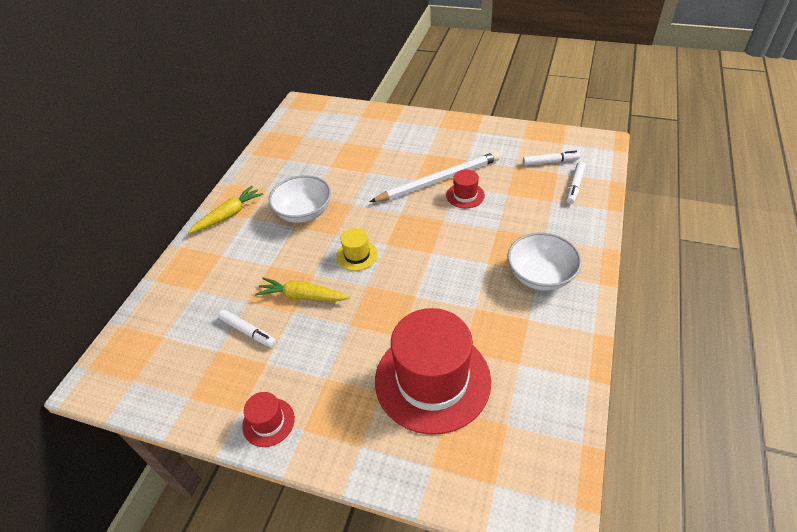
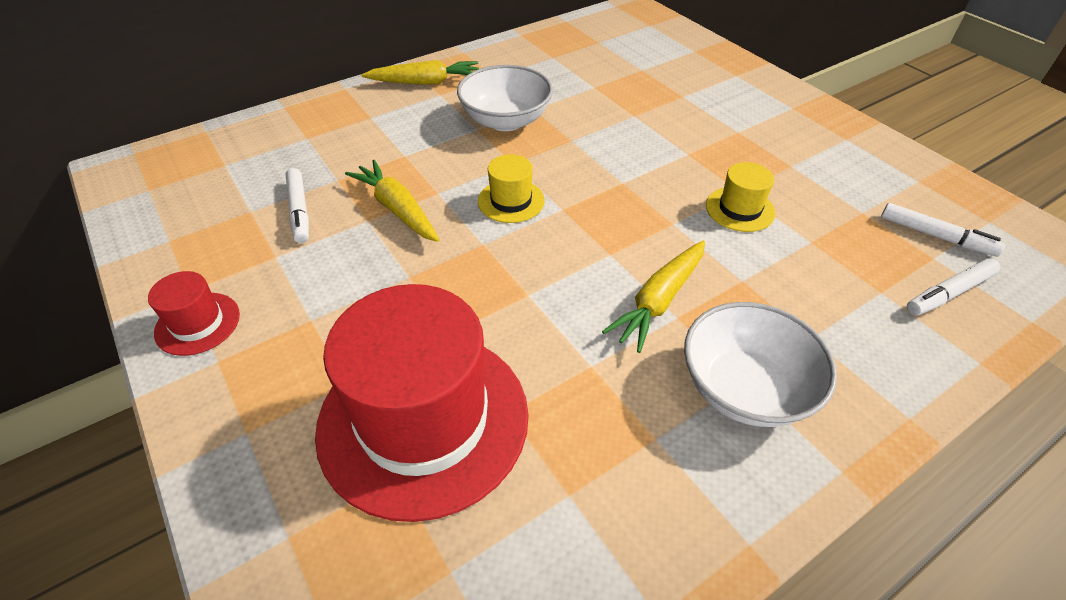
camera: 35 degrees right, 0 degrees up
white pencil [370,151,500,202] -> none
red hat [446,169,485,208] -> yellow hat [706,162,775,232]
none -> yellow carrot [602,241,705,353]

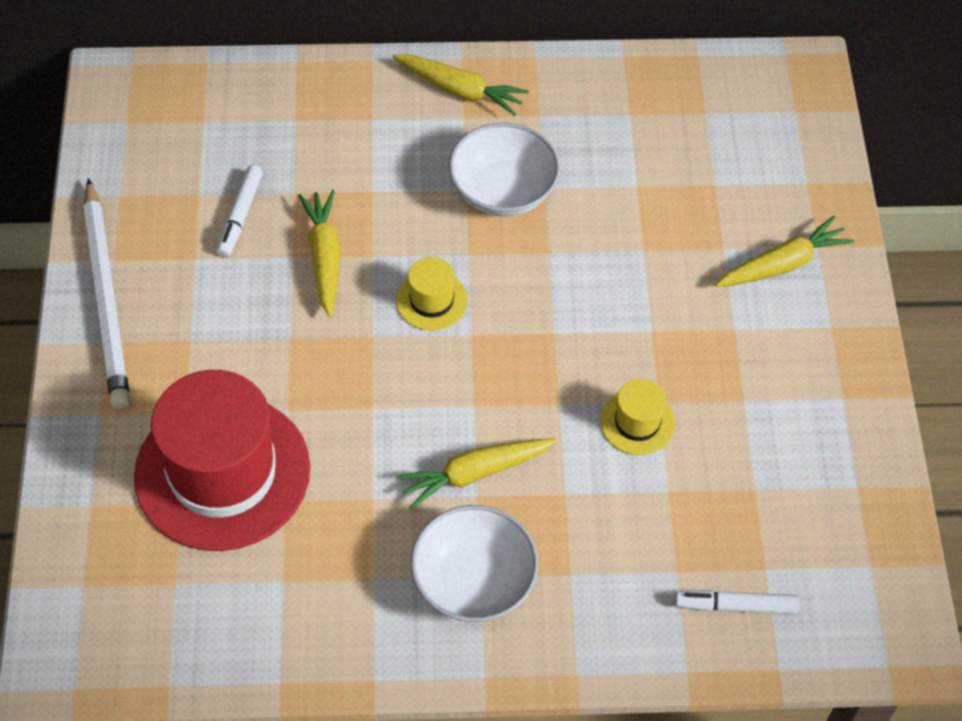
camera: 30 degrees right, 10 degrees up
red hat [148,271,240,356] -> white pencil [83,178,130,409]
white marker [881,203,1005,257] -> none
none -> yellow carrot [716,216,854,287]

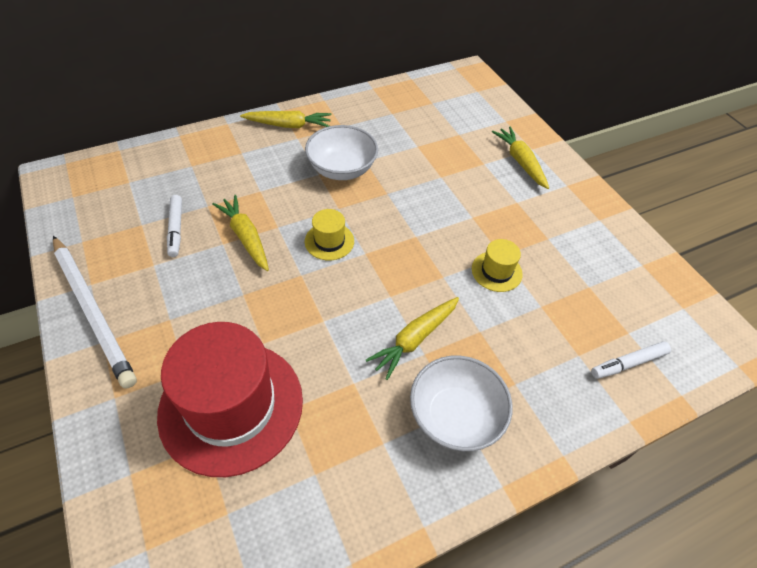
camera: 25 degrees left, 5 degrees down
yellow carrot [716,216,854,287] -> yellow carrot turned 60 degrees counterclockwise [492,127,549,189]

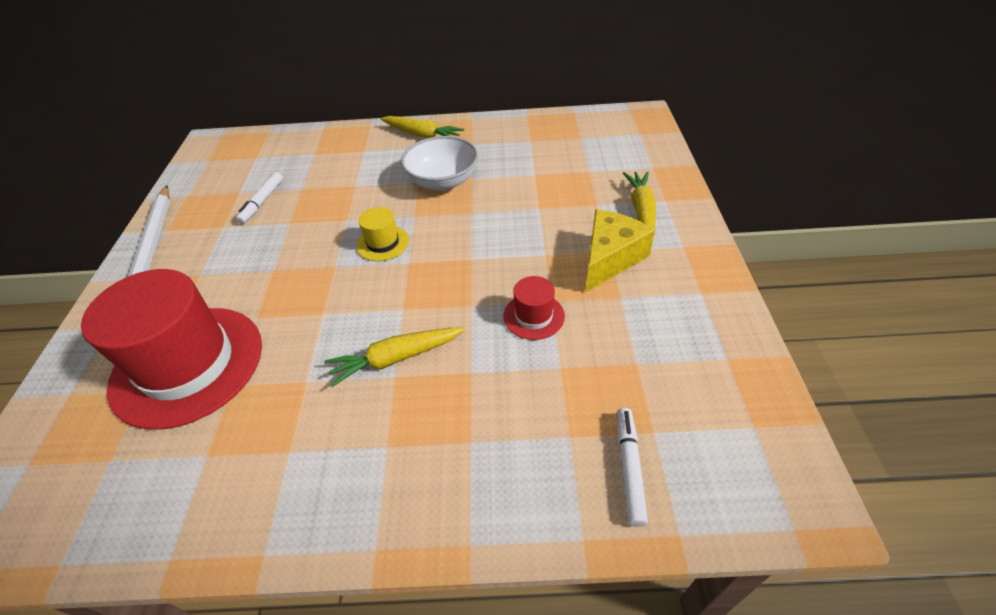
camera: 30 degrees right, 5 degrees down
yellow carrot [212,195,269,271] -> none
white bowl [410,356,513,451] -> none
yellow hat [472,239,523,292] -> red hat [503,276,565,340]
white marker [591,341,671,379] -> white marker turned 90 degrees clockwise [617,408,648,527]
none -> yellow cheese [586,209,655,292]

